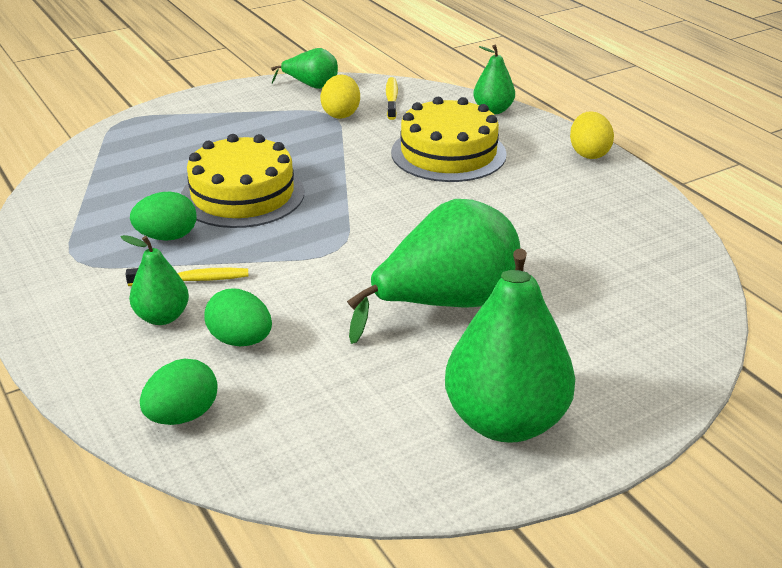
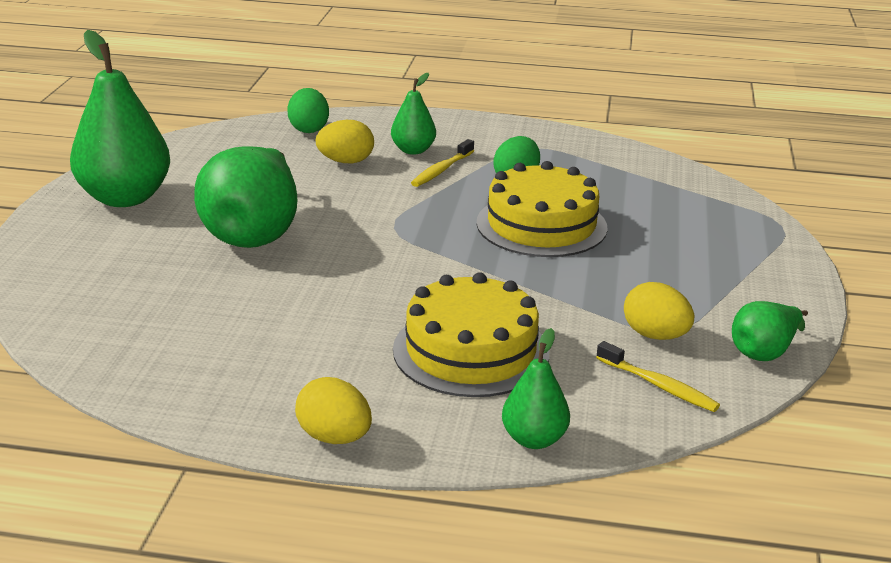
camera: 130 degrees right, 5 degrees down
green egg [204,288,272,346] -> yellow egg [316,120,374,163]

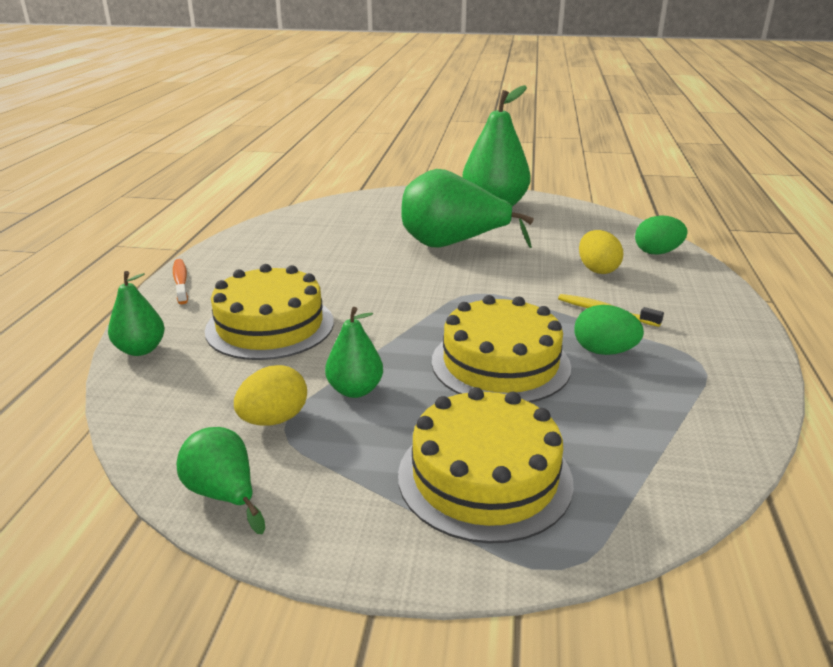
camera: 90 degrees right, 0 degrees up
yellow egg [295,377,372,444] -> orange toothbrush [173,259,188,304]
green pear [391,73,436,155] -> green pear moved to [325,307,383,398]
yellow toothbrush [596,341,720,412] -> none
none -> yellow cake [398,387,574,544]

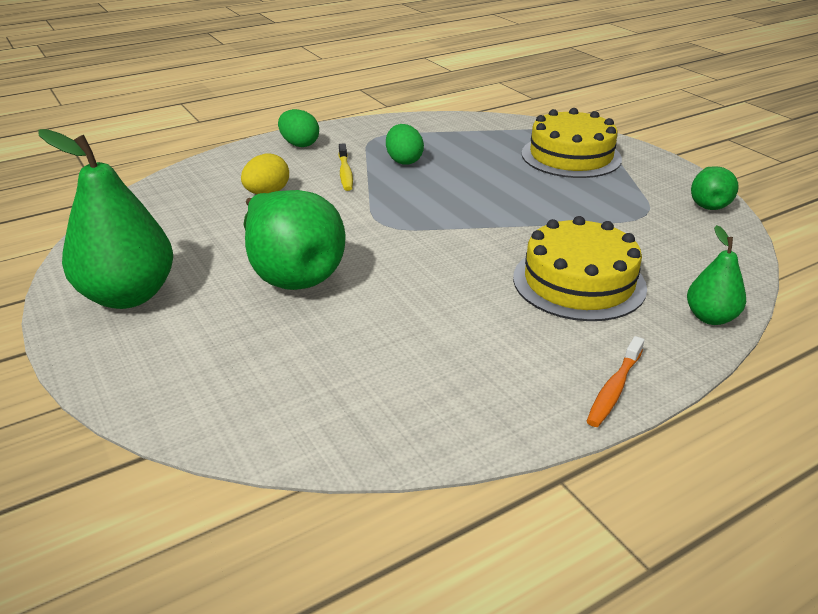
camera: 130 degrees left, 5 degrees up
yellow egg [234,365,307,426] -> none
green pear [325,307,383,398] -> none
yellow cake [432,295,571,403] -> none
green egg [635,215,688,255] -> green egg moved to [278,109,319,147]

